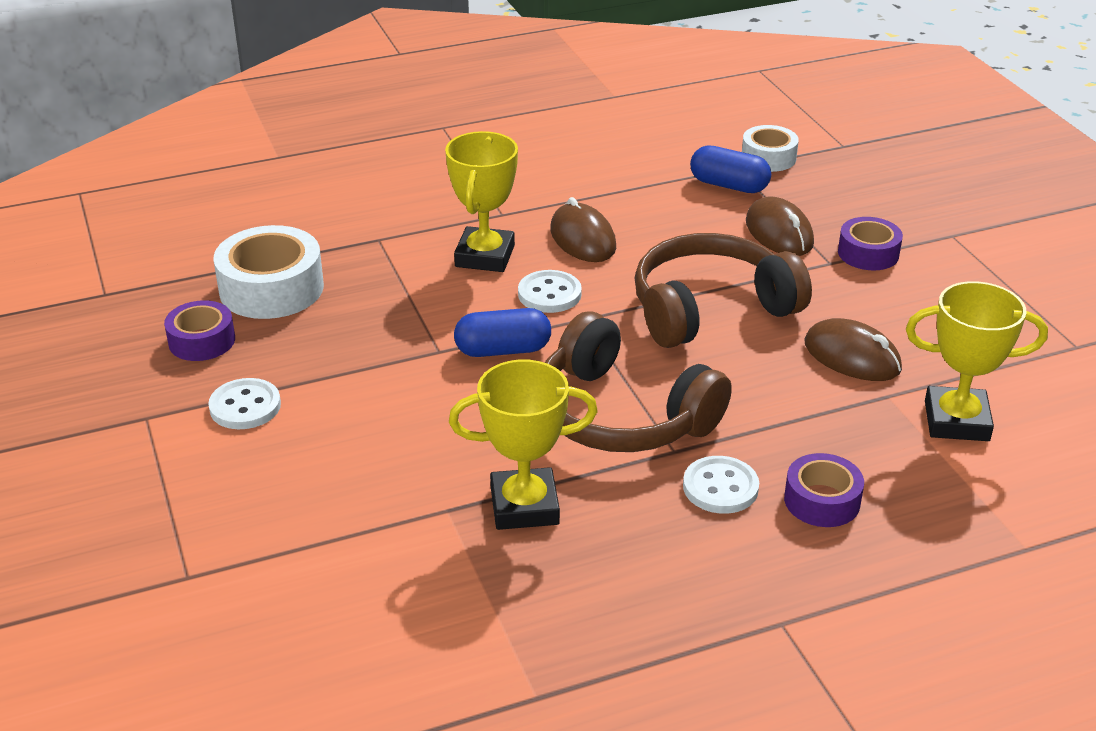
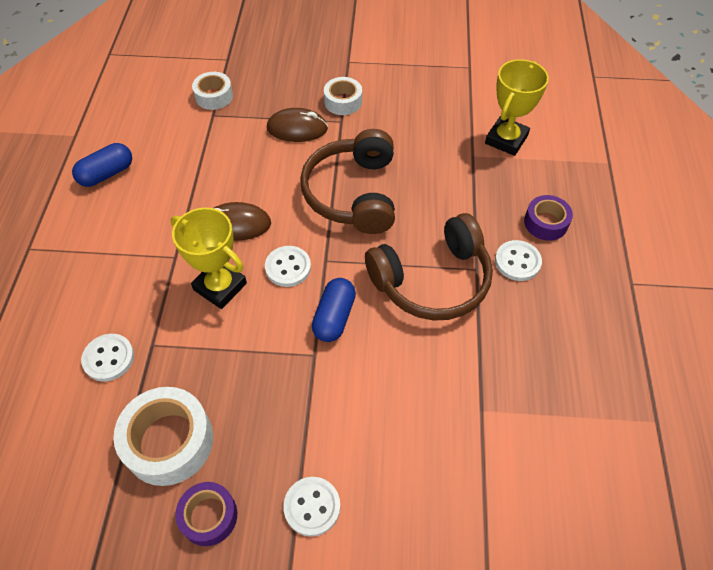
camera: 65 degrees left, 20 degrees up
yellow trophy [449,360,598,530] -> none
blue capsule [690,145,771,193] -> blue capsule moved to [72,143,132,187]
brown mouse [804,318,902,381] -> none
purple tape [838,217,903,270] -> white tape [324,77,362,115]
none -> white button [81,334,134,381]

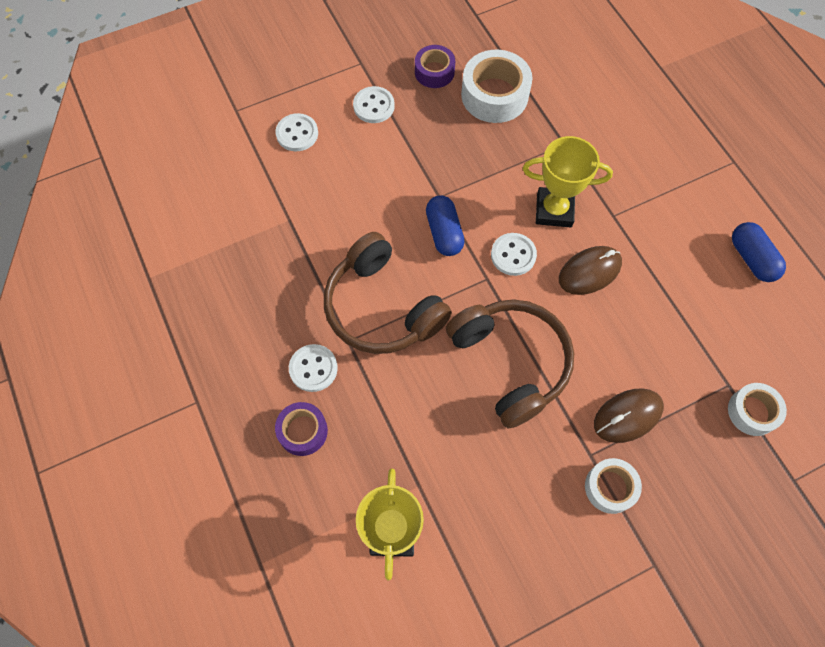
camera: 150 degrees right, 10 degrees up
blue capsule [72,143,132,187] -> blue capsule turned 45 degrees counterclockwise [732,222,786,282]
white button [81,334,134,381] -> white button moved to [275,113,318,151]
brown headphones [365,213,493,321] -> brown headphones turned 75 degrees counterclockwise [324,232,452,354]

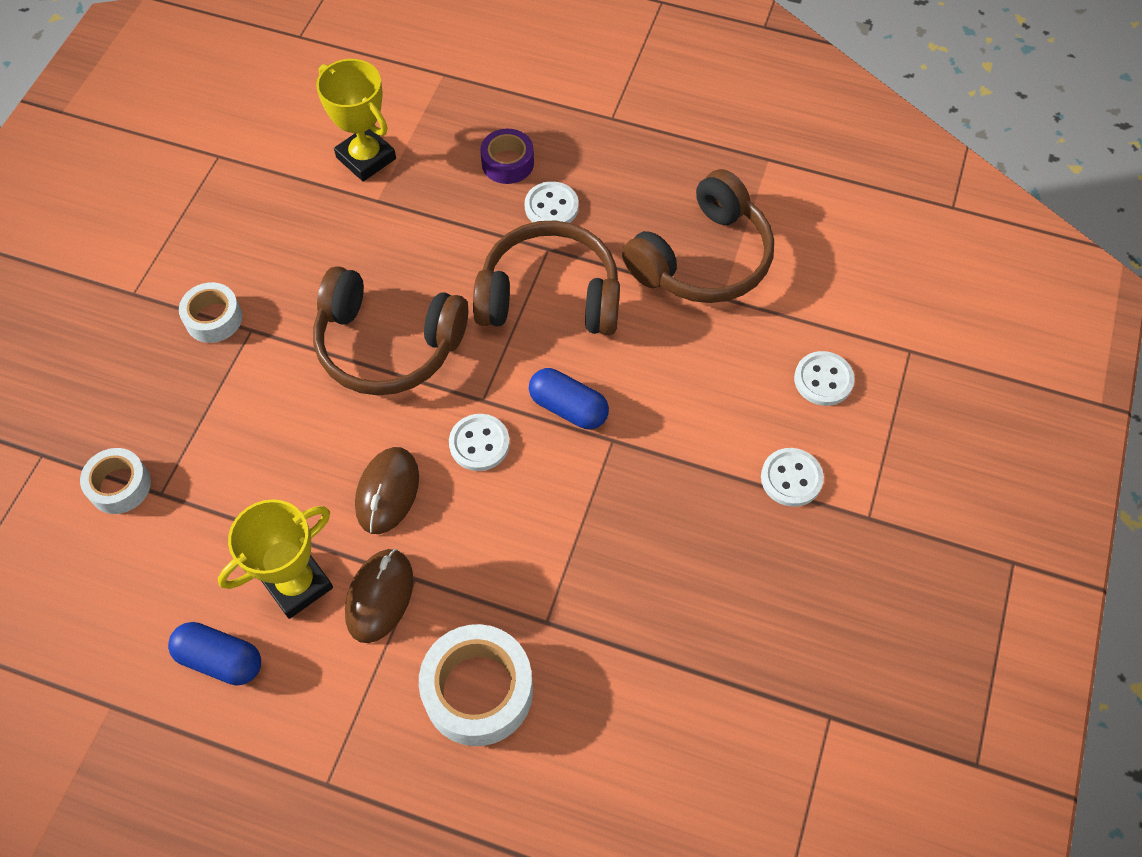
camera: 135 degrees right, 5 degrees down
purple tape [415,45,455,88] -> none
white tape [461,50,532,123] -> white tape moved to [419,624,533,746]
yellow trophy [523,136,613,228] -> yellow trophy moved to [218,499,333,619]
brown mouse [594,388,664,443] -> brown mouse moved to [345,549,413,643]
none -> brown headphones [622,169,774,303]

